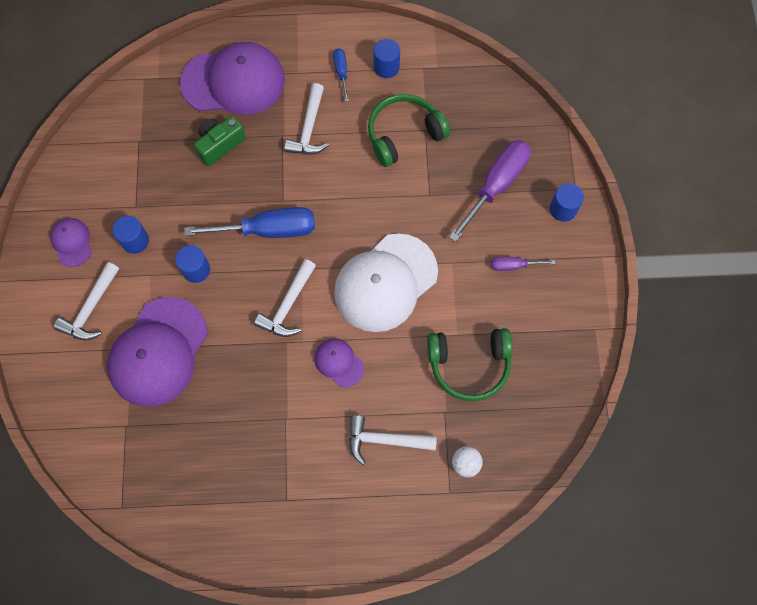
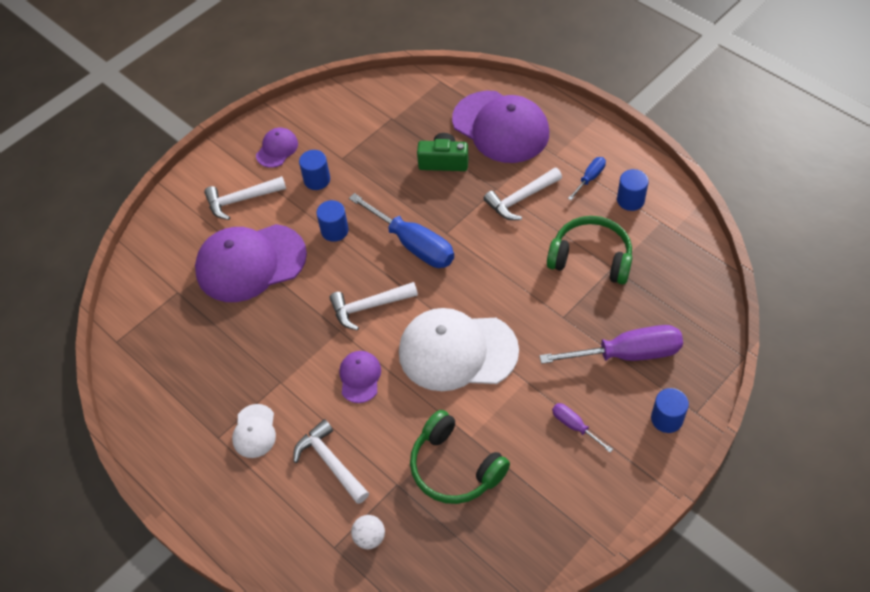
camera: 50 degrees right, 15 degrees down
none -> white cap [232,404,276,458]

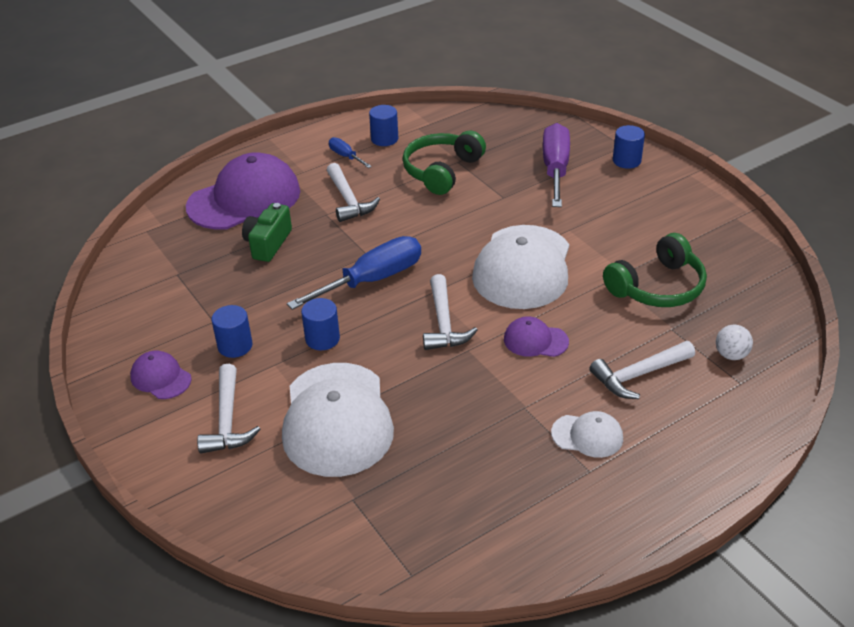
camera: 80 degrees left, 15 degrees down
purple cap [195,224,307,302] -> white cap [282,363,394,477]
purple screwdriver [552,403,613,452] -> none

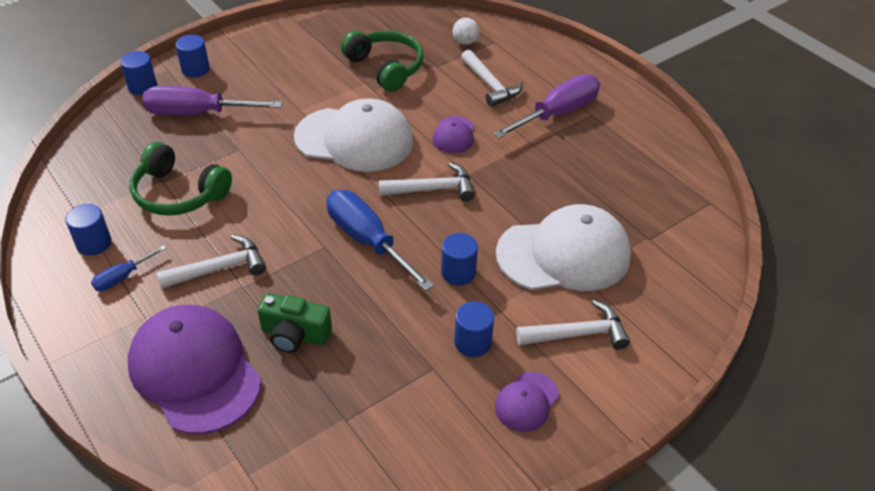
camera: 95 degrees left, 5 degrees up
white cap [551,411,623,458] -> purple screwdriver [493,74,600,138]
none -> blue cylinder [120,51,157,95]

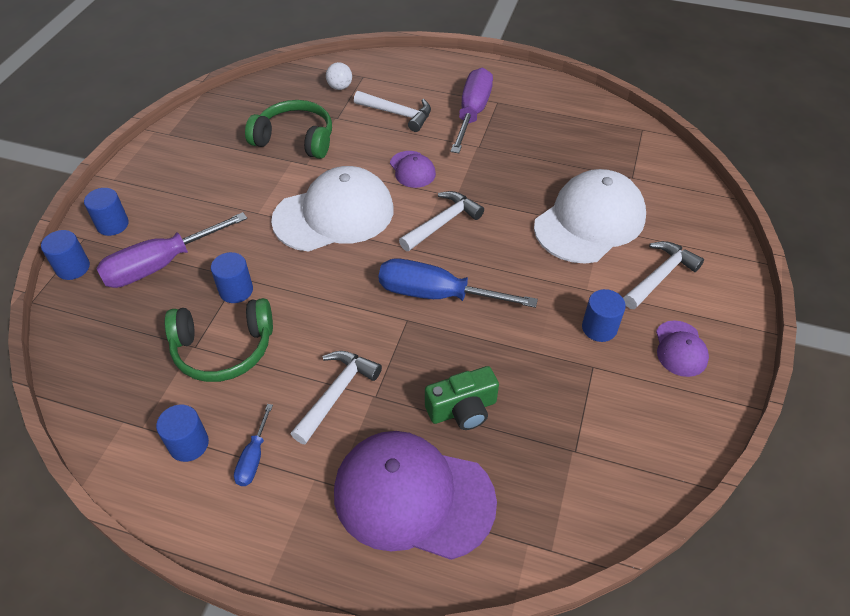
camera: 35 degrees left, 5 degrees up
blue cylinder [441,233,478,286] -> blue cylinder moved to [211,252,253,303]

